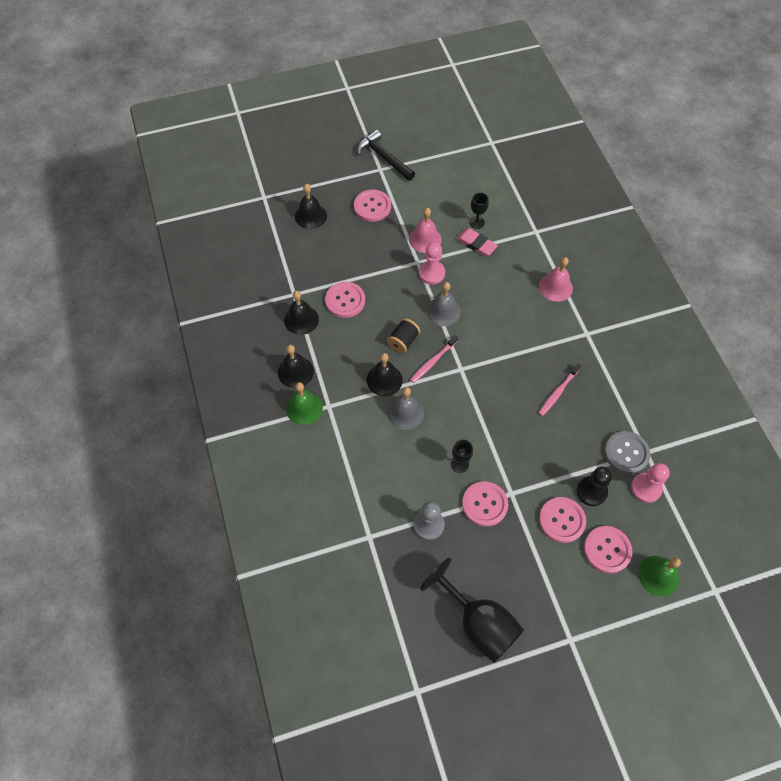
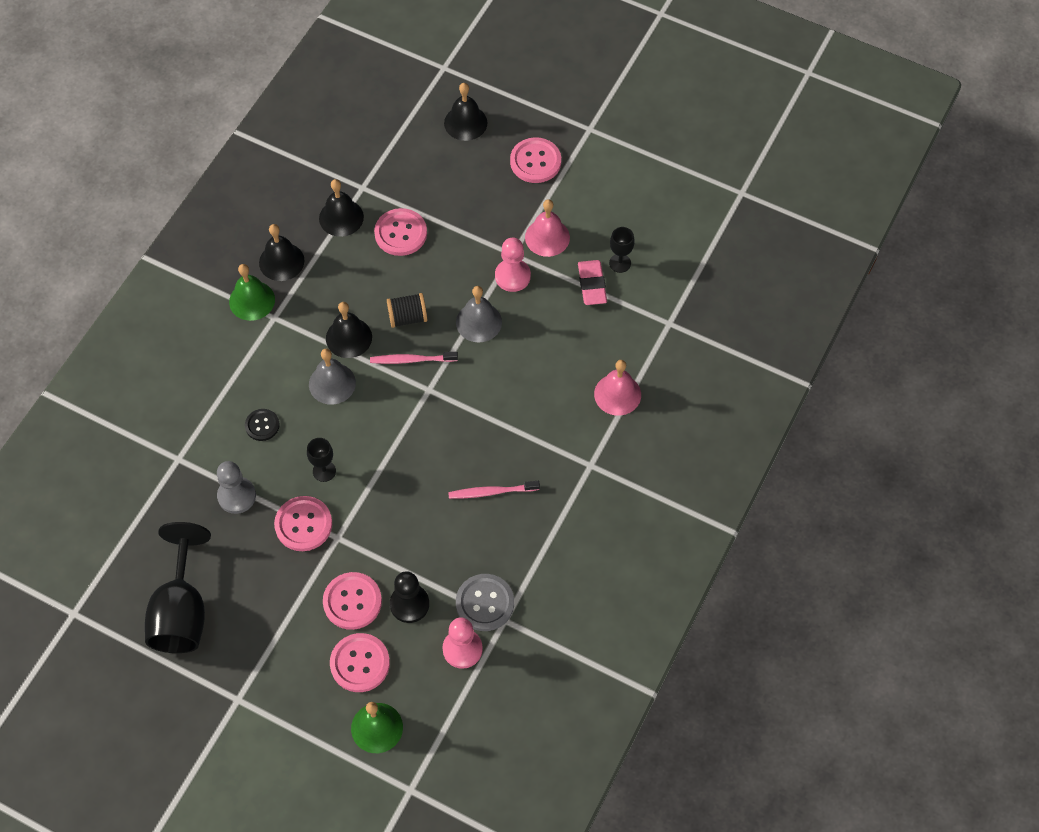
camera: 45 degrees right, 0 degrees up
black hammer [357,130,415,181] -> none
none -> black button [245,409,280,441]

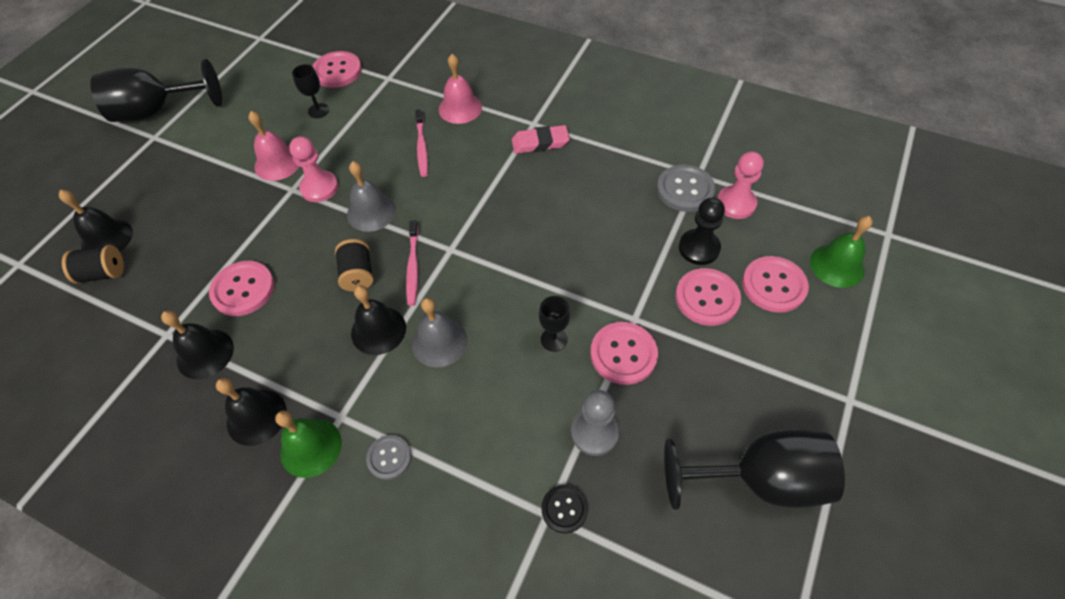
camera: 90 degrees left, 5 degrees down
black button [245,409,280,441] -> black button moved to [541,485,588,533]
pink toothbrush [448,481,540,499] -> pink toothbrush moved to [415,109,428,177]
pink button [510,137,561,183] -> pink button moved to [312,51,362,88]
pink eraser [578,260,607,305] -> pink eraser moved to [512,125,570,154]
none -> black spool [62,245,124,284]
none -> black goblet [90,59,222,122]
none -> grey button [366,435,412,480]

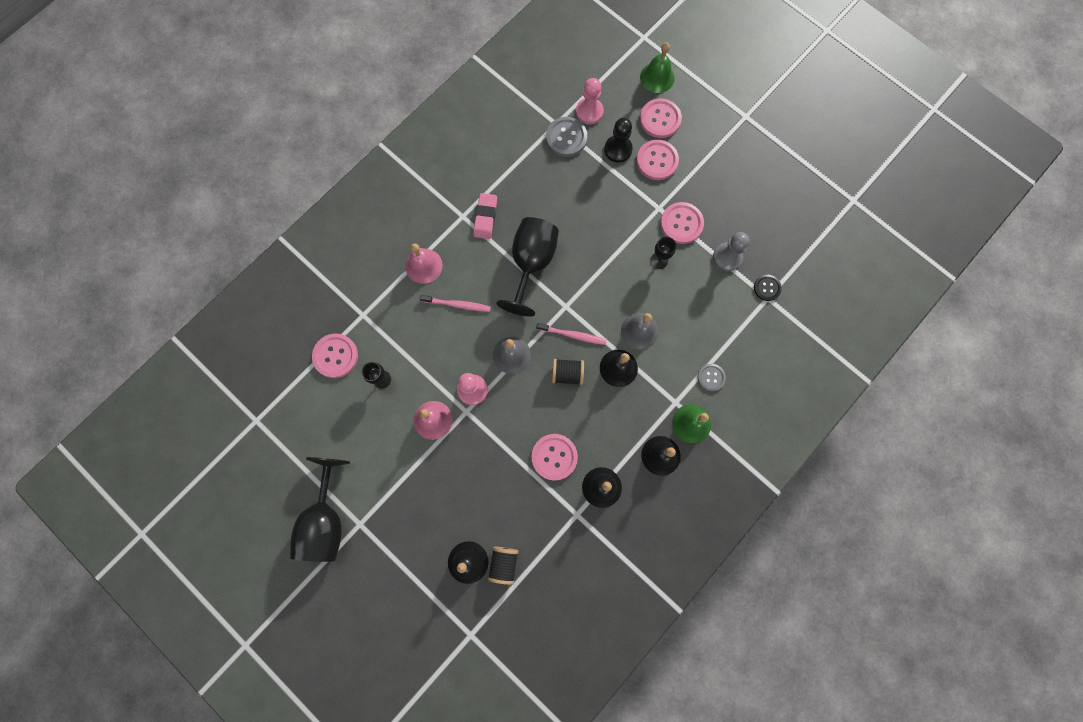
camera: 75 degrees left, 20 degrees up
black goblet [664,429,845,510] -> black goblet moved to [496,217,559,317]

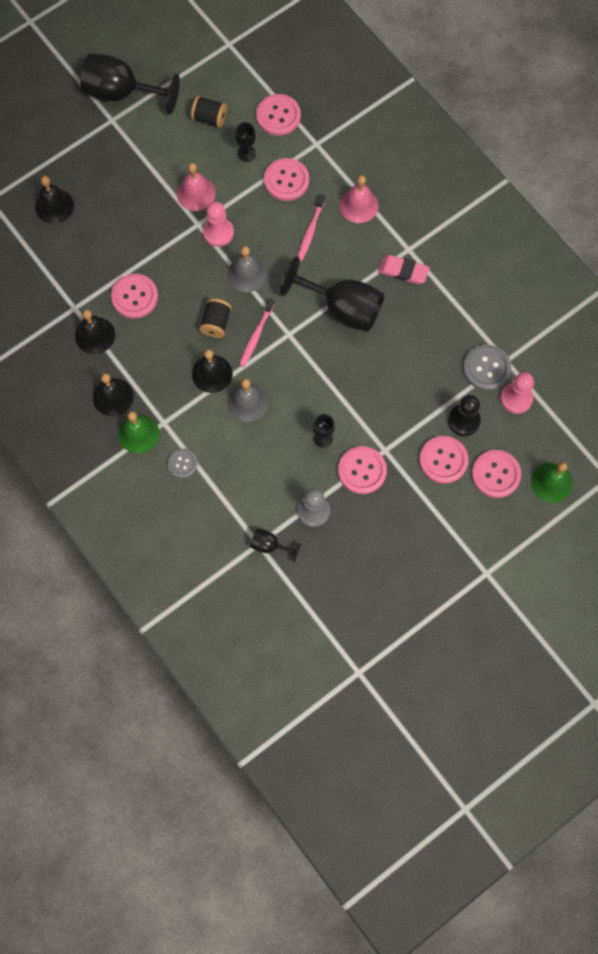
camera: 100 degrees right, 5 degrees down
black spool [488,547,519,585] -> black spool moved to [191,95,227,128]
black button [754,275,782,301] -> black goblet [250,528,301,563]
none -> pink button [264,158,309,201]

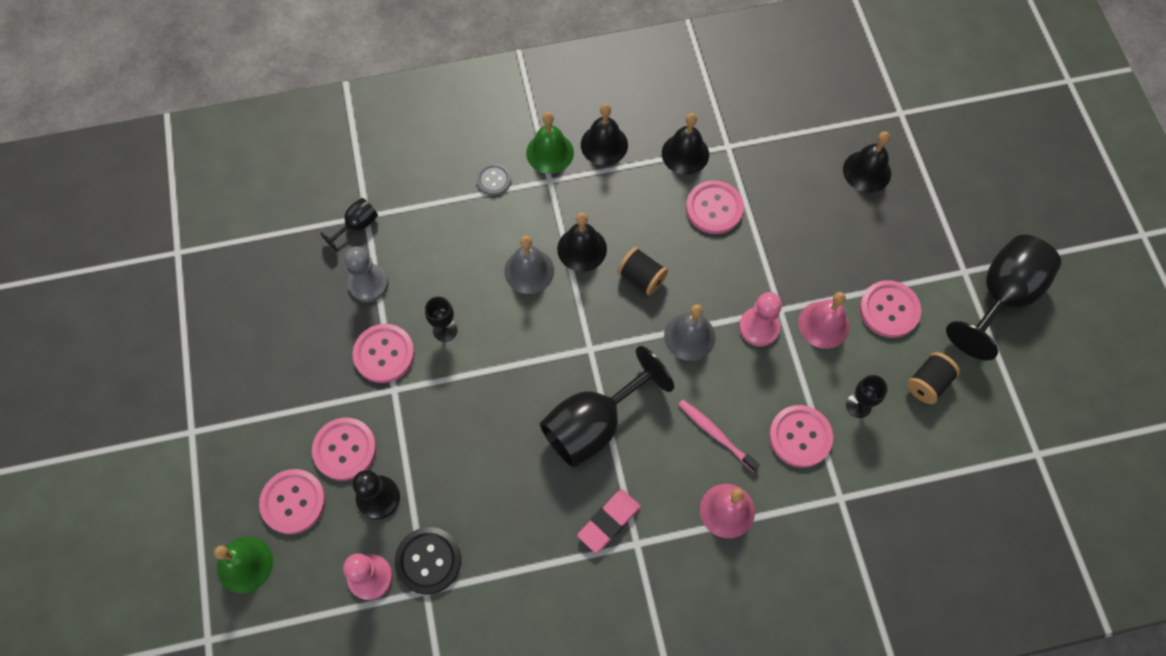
camera: 115 degrees right, 5 degrees down
pink toothbrush [239,299,275,367] -> none
pink button [256,94,301,136] -> pink button moved to [859,280,921,338]
grey button [463,345,511,391] -> black button [395,527,461,595]

